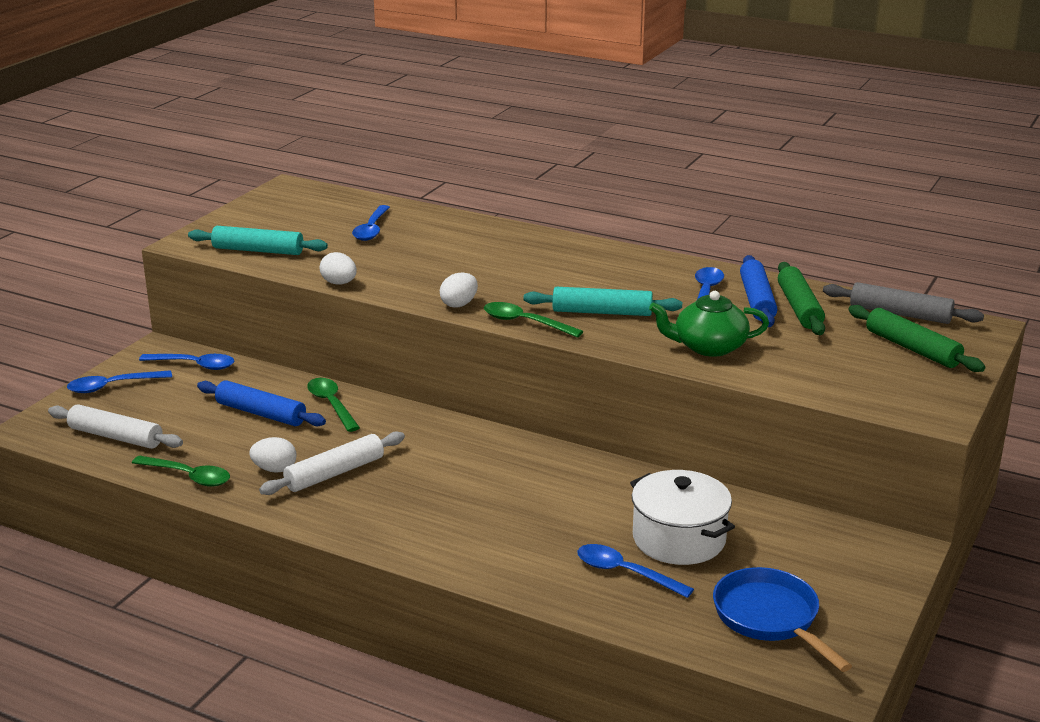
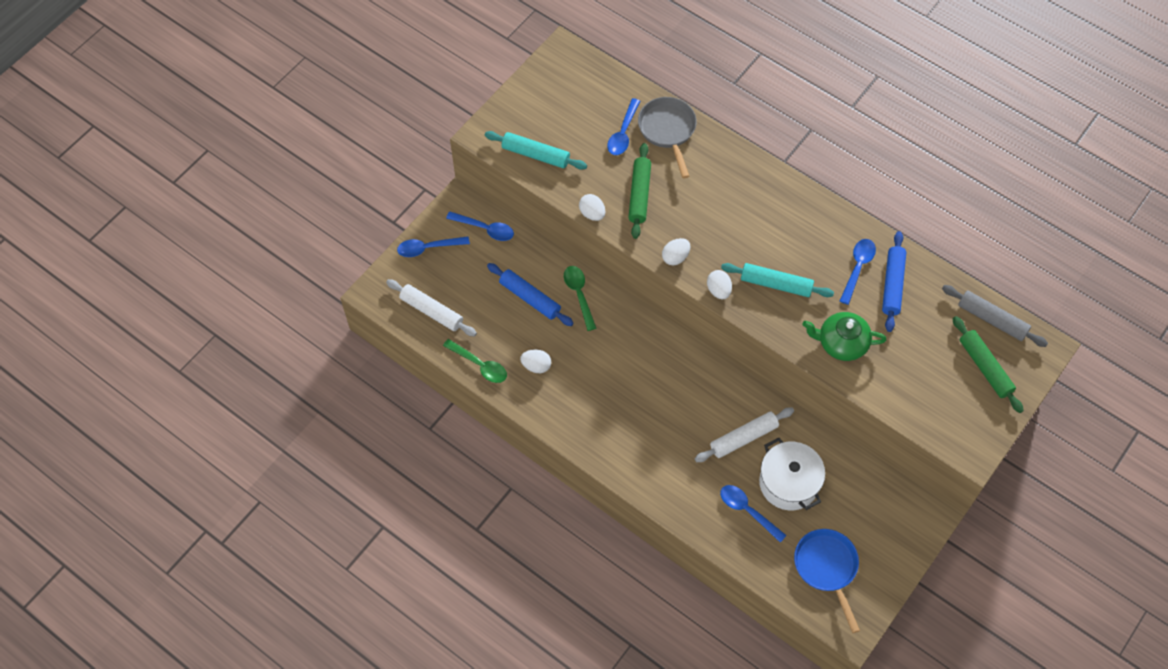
camera: 10 degrees right, 35 degrees up
white rolling pin [259,432,405,495] -> white rolling pin moved to [695,408,794,462]
green spoon [484,302,583,338] -> white egg [707,270,732,299]
green rolling pin [778,262,825,335] -> green rolling pin moved to [628,143,651,239]
none -> grey pan [638,97,697,178]

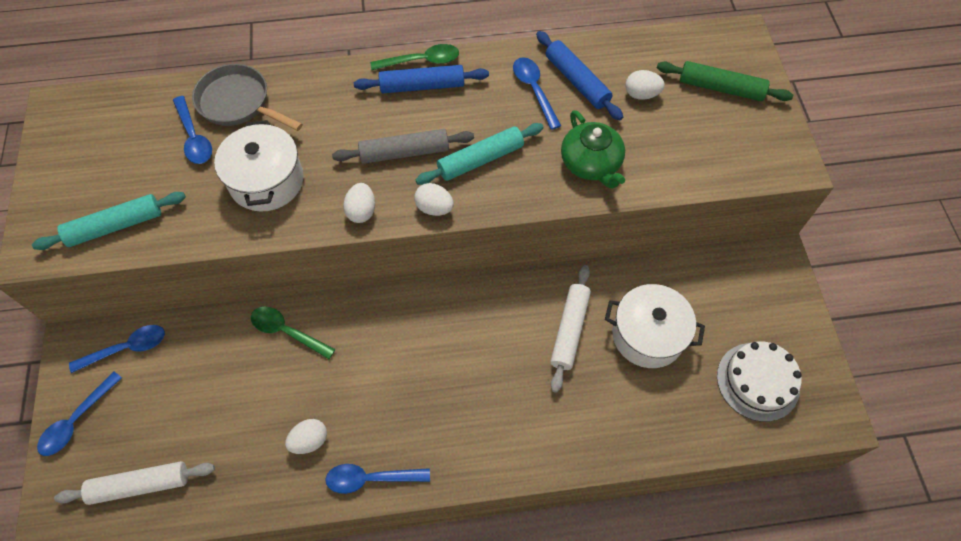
camera: 45 degrees left, 0 degrees up
green spoon [443,339,507,383] -> green spoon moved to [370,44,459,70]
blue rolling pin [487,263,574,326] -> blue rolling pin moved to [354,65,489,93]
white egg [579,194,605,221] -> white egg moved to [625,70,665,100]
green rolling pin [628,143,651,239] -> white pot [214,120,304,211]
blue spoon [720,485,787,543] -> blue spoon moved to [325,464,430,494]
blue pan [794,529,860,633] -> white cake [717,342,802,422]
green teapot [802,312,887,361] -> green teapot turned 75 degrees counterclockwise [561,110,625,189]
grey rolling pin [942,285,1048,347] -> grey rolling pin moved to [332,129,474,164]

